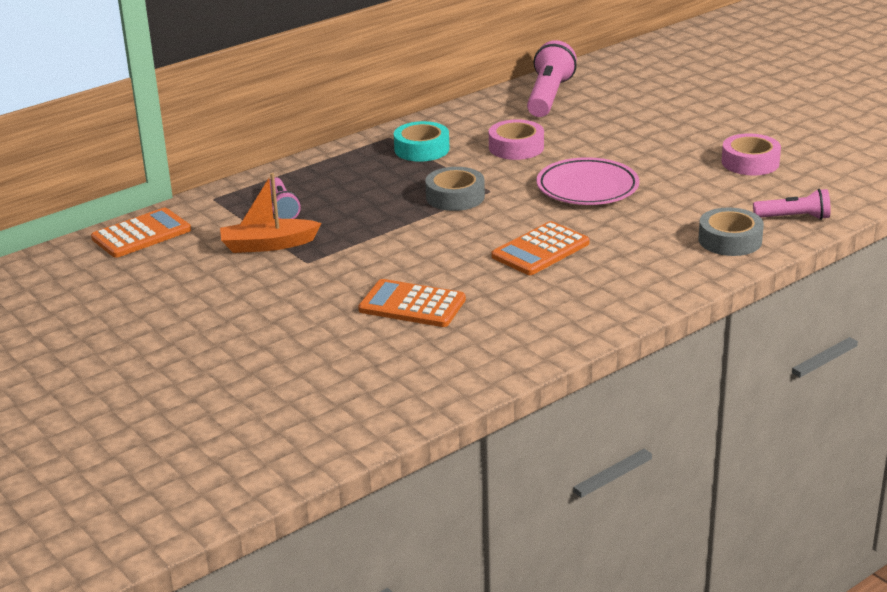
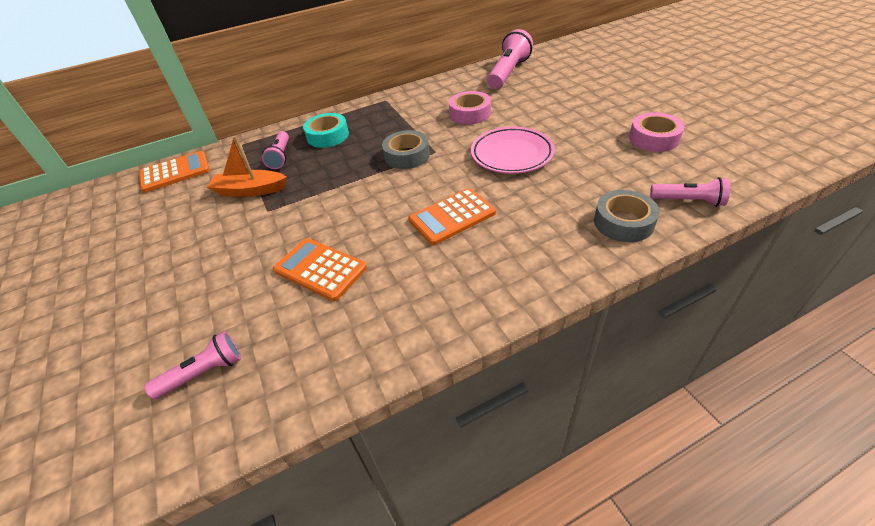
camera: 15 degrees right, 15 degrees up
turquoise tape [394,121,450,162] -> turquoise tape moved to [303,113,349,148]
none -> pink flashlight [144,331,241,399]

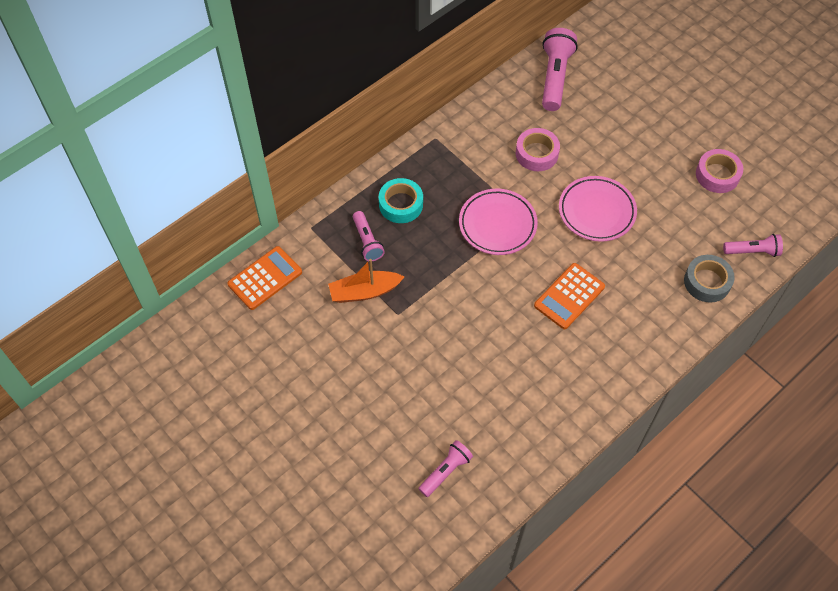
camera: 20 degrees left, 15 degrees up
orange calculator [273,238,367,301] -> none
grey tape [382,130,430,169] -> pink plate [459,189,538,255]

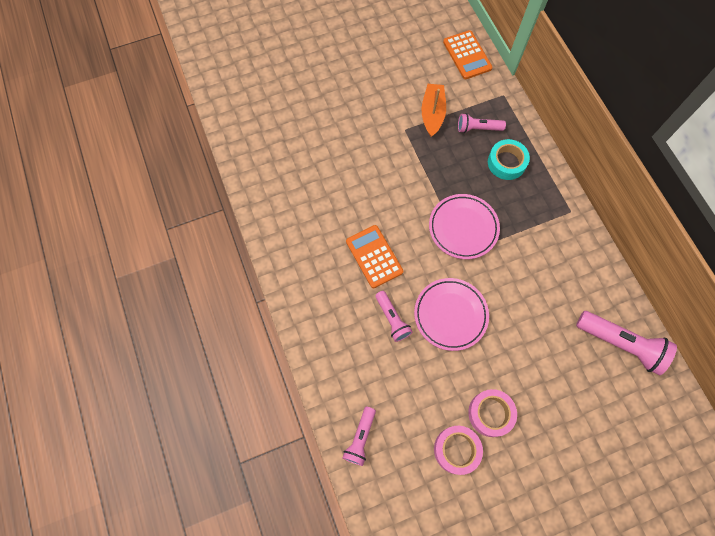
camera: 110 degrees right, 10 degrees up
pink flashlight [419,440,473,497] -> pink flashlight moved to [375,291,413,342]
pink tape [516,128,560,171] -> pink tape moved to [468,389,517,437]
grey tape [684,255,735,303] -> none

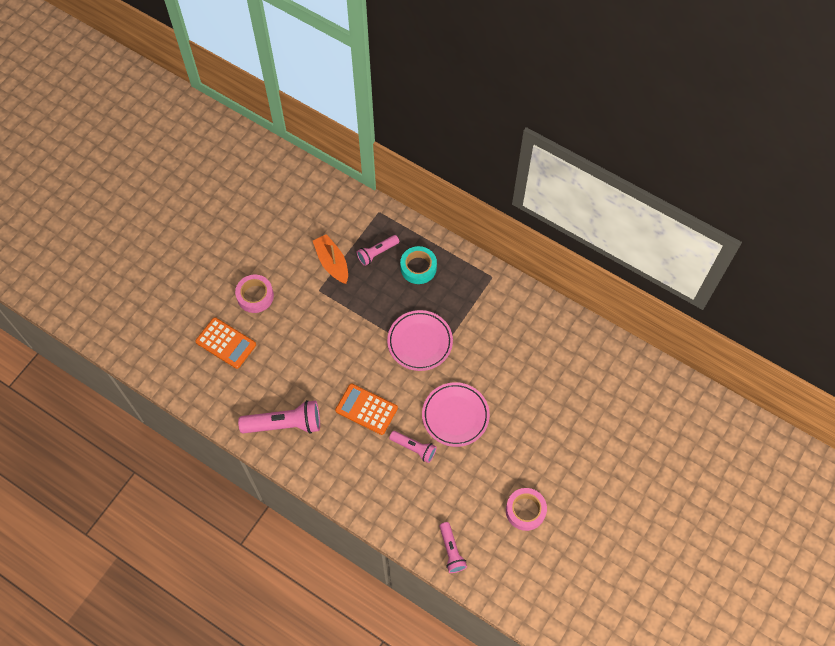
camera: 35 degrees left, 5 degrees down
orange calculator [443,30,492,79] -> orange calculator moved to [195,317,256,369]
pink tape [468,389,517,437] -> pink tape moved to [235,275,274,313]
pink flashlight [576,311,677,375] -> pink flashlight moved to [238,400,320,434]

